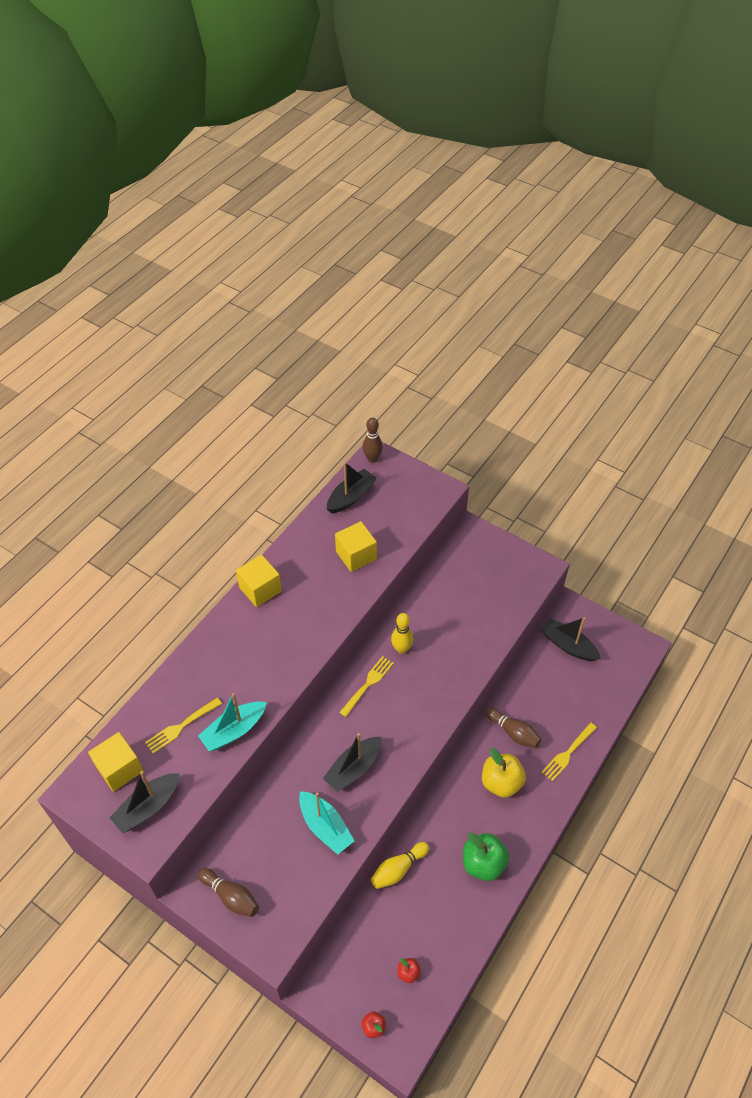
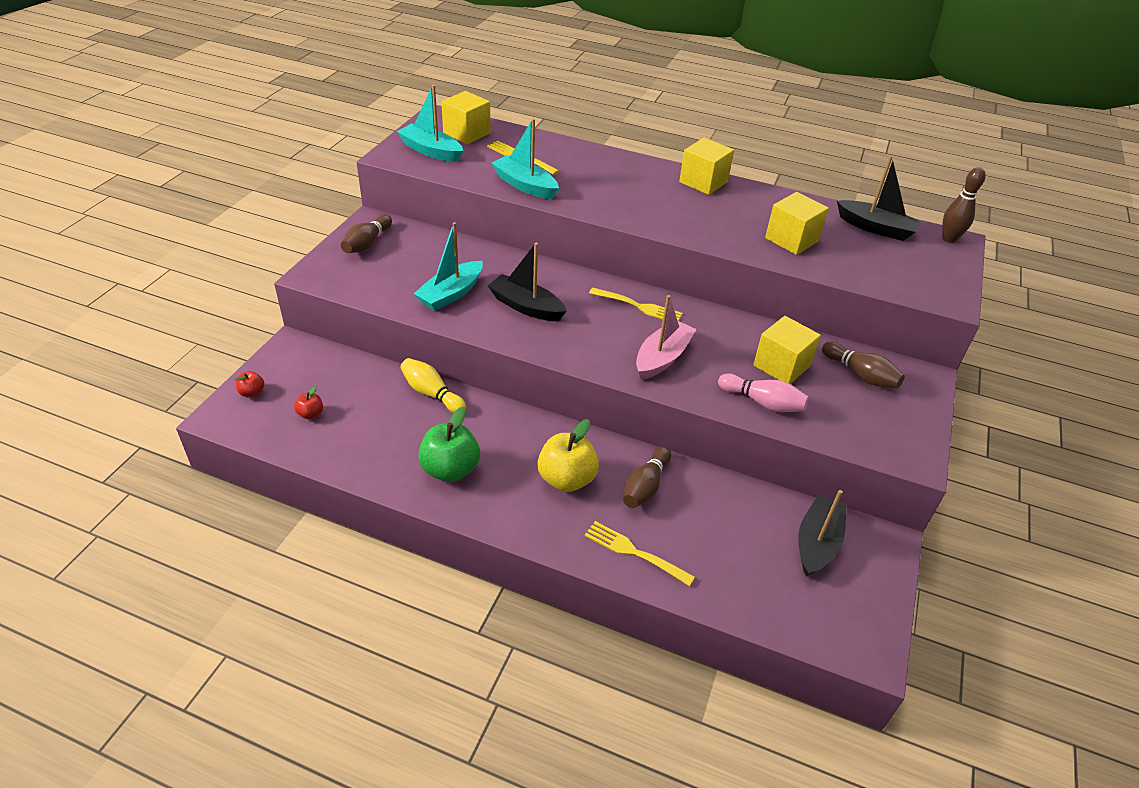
camera: 75 degrees right, 10 degrees down
black boat [110,771,180,833] -> turquoise boat [397,85,463,162]
yellow bowling pin [391,613,413,654] -> none
none -> pink boat [636,295,697,380]
none -> pink bowling pin [718,373,809,412]
none -> yellow cube [753,316,821,384]
none -> brown bowling pin [822,342,905,388]

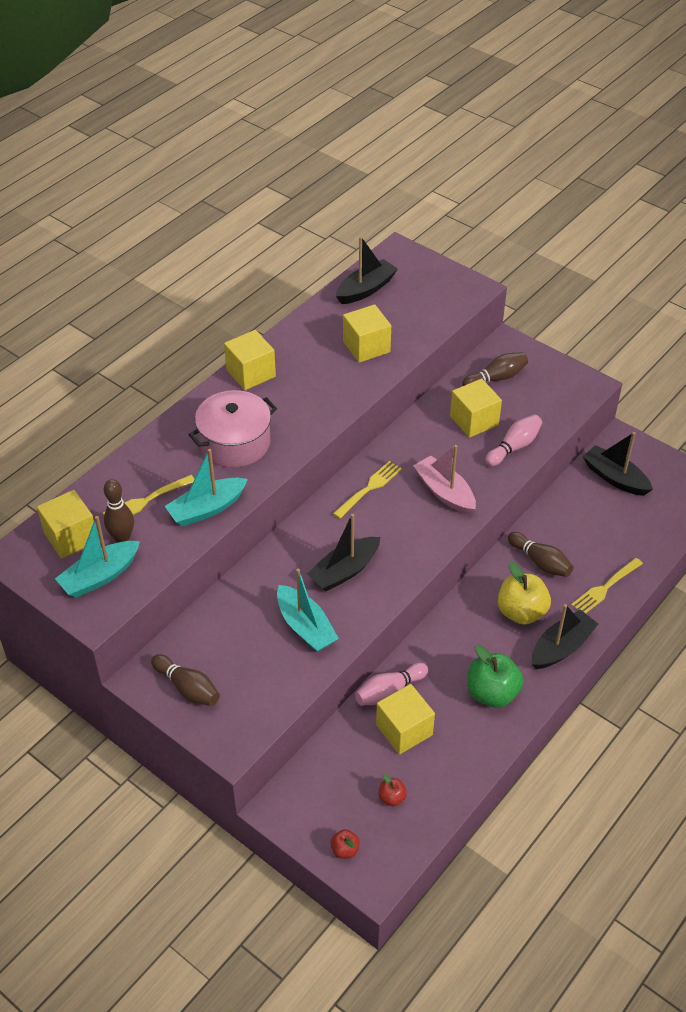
camera: 70 degrees left, 5 degrees up
yellow bowling pin [400,358,466,413] -> pink bowling pin [355,663,428,706]
brown bowling pin [942,167,986,243] -> brown bowling pin moved to [104,479,134,543]
none -> pink pot [189,390,277,468]
none -> yellow cube [376,684,435,754]
none -> black boat [532,604,598,669]

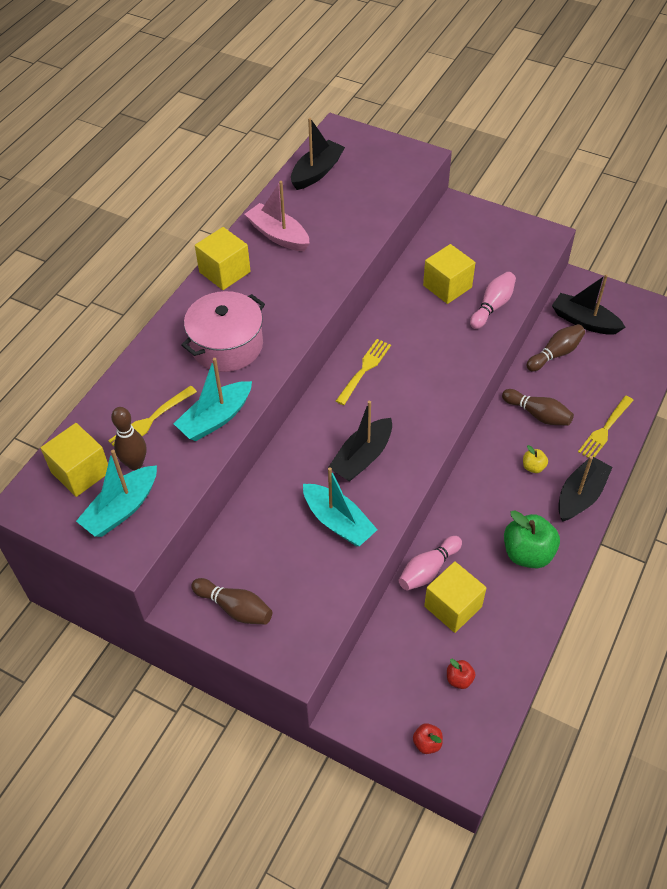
camera: 10 degrees left, 5 degrees up
yellow cube [343,304,391,363] -> none
pink boat [413,445,476,515] -> pink boat moved to [245,181,310,251]
brown bowling pin [462,352,528,386] -> brown bowling pin moved to [526,324,585,371]
yellow apple [498,561,551,625] -> yellow apple [523,445,548,473], size x0.48

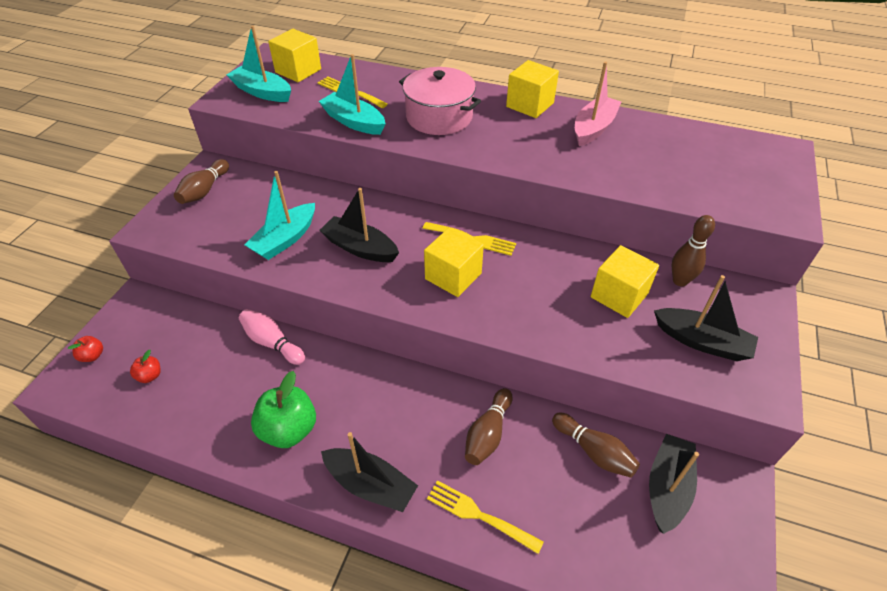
camera: 80 degrees right, 5 degrees down
brown bowling pin [111,407,146,470] -> brown bowling pin moved to [672,215,715,286]
black boat [291,118,345,190] -> black boat moved to [654,275,758,361]
yellow cube [424,561,486,633] -> yellow cube moved to [424,227,484,297]
pink bowling pin [470,272,516,329] -> none
yellow apple [523,445,548,473] -> none

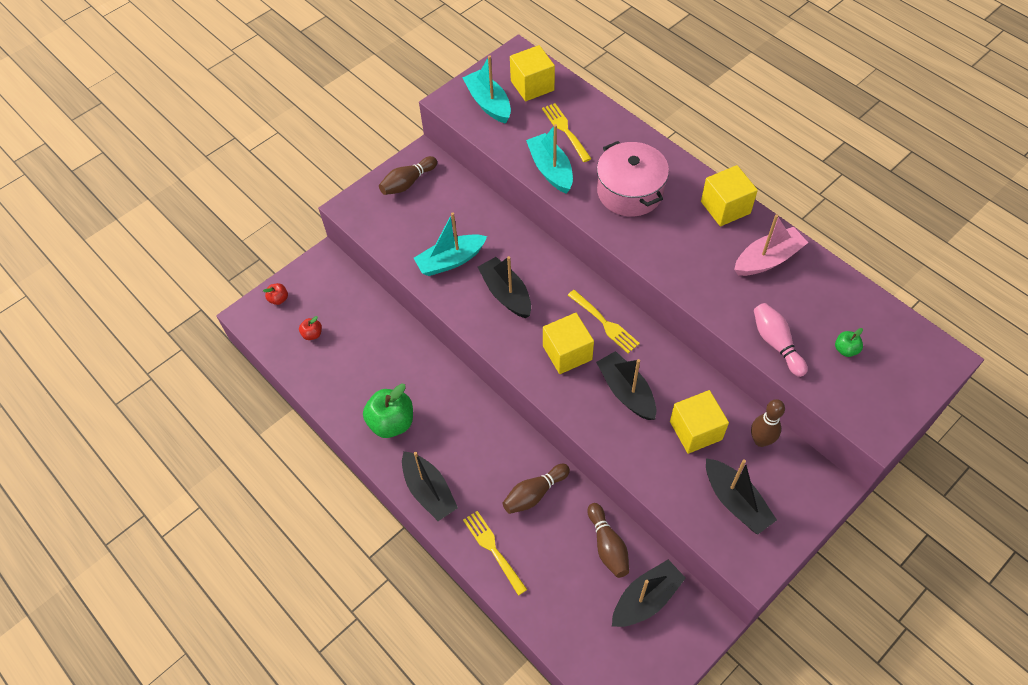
camera: 30 degrees right, 10 degrees up
pink bowling pin [239,309,305,365] -> pink bowling pin moved to [754,303,807,377]
none -> black boat [596,351,656,420]
none -> green apple [835,328,863,357]

